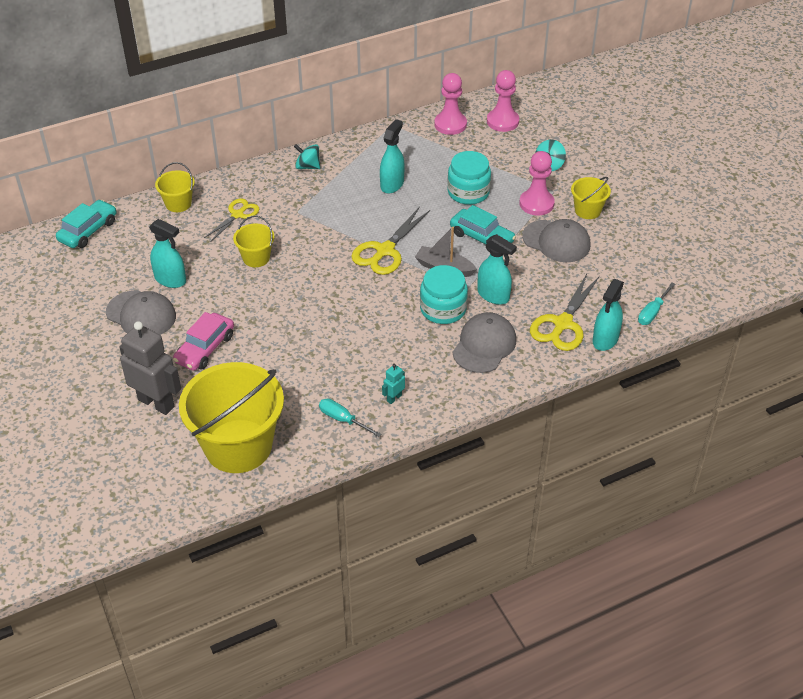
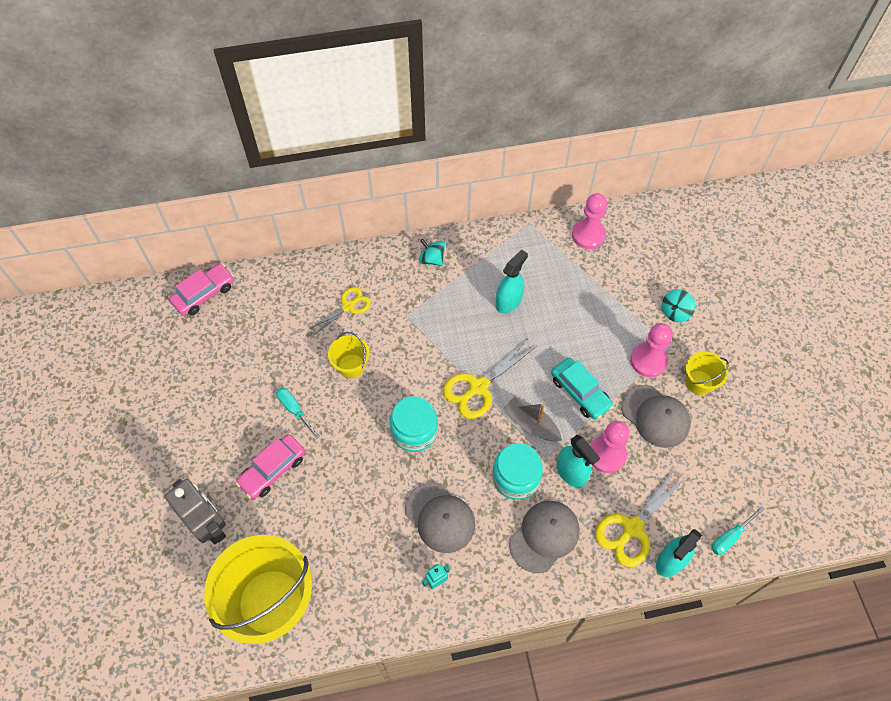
camera: 15 degrees right, 15 degrees up
turquoise car [56,200,117,248] -> pink car [169,264,234,316]
grey cap [106,290,176,335] -> grey cap moved to [405,482,475,553]
turquoise spray bottle [149,219,186,288] -> none
yellow bucket [155,162,195,212] -> none
turquoise screwdriver [319,399,382,437] -> turquoise screwdriver moved to [276,387,320,439]
turquoise jar [447,151,491,205] -> turquoise jar moved to [390,396,438,452]
pink pawn [487,70,519,132] -> pink pawn moved to [590,421,630,473]

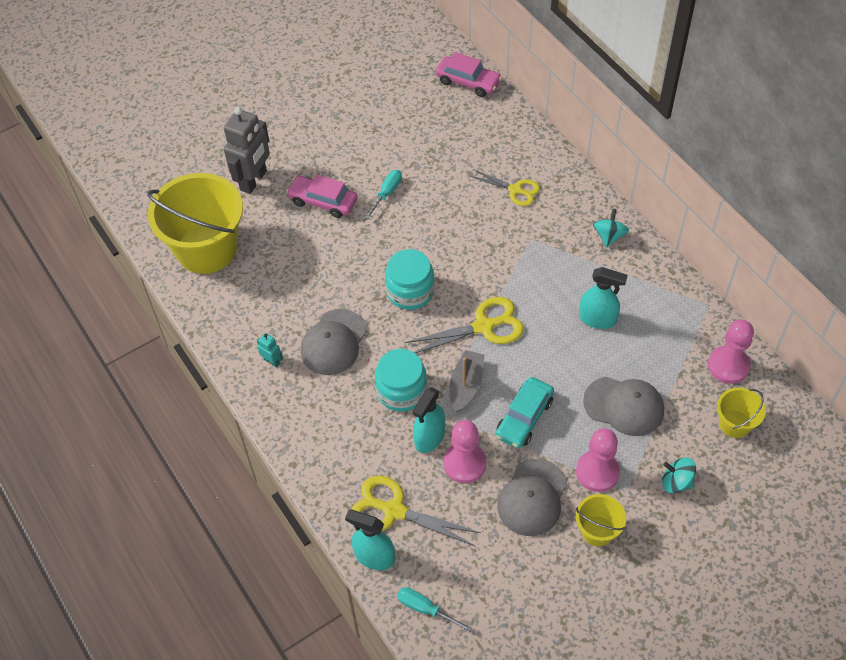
camera: 70 degrees right, 5 degrees down
yellow bucket [328,332,369,378] -> yellow bucket moved to [717,388,766,438]
yellow scissors [443,339,537,419] -> yellow scissors turned 135 degrees clockwise [404,297,524,353]
grey cap [509,501,579,573] -> grey cap moved to [583,377,664,436]

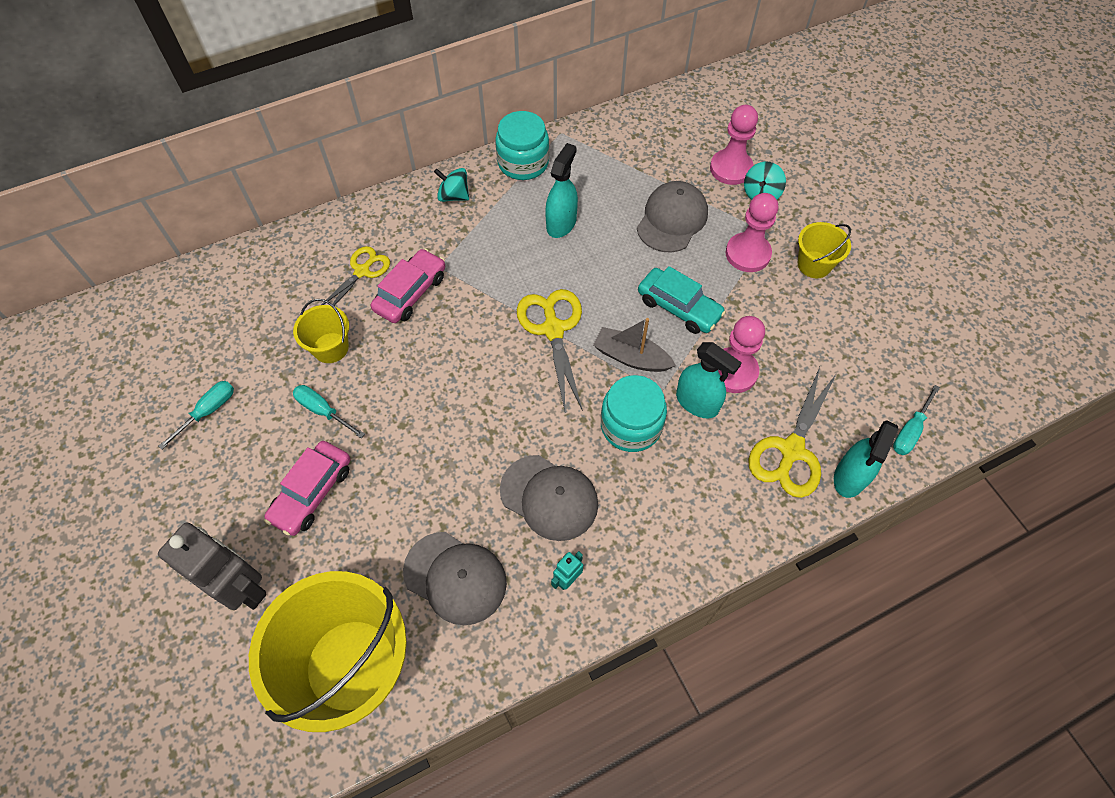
camera: 85 degrees left, 5 degrees up
turquoise jar [385,249,435,310] -> turquoise jar moved to [495,111,549,180]
pink car [436,52,502,97] -> pink car moved to [371,249,445,323]
grey cap [497,459,567,536] -> grey cap moved to [403,532,507,625]
pink pawn [708,320,754,384] -> pink pawn moved to [710,105,758,185]
yellow bucket [717,388,766,438] -> yellow bucket moved to [293,299,349,363]
none -> turquoise screwdriver [158,381,234,450]

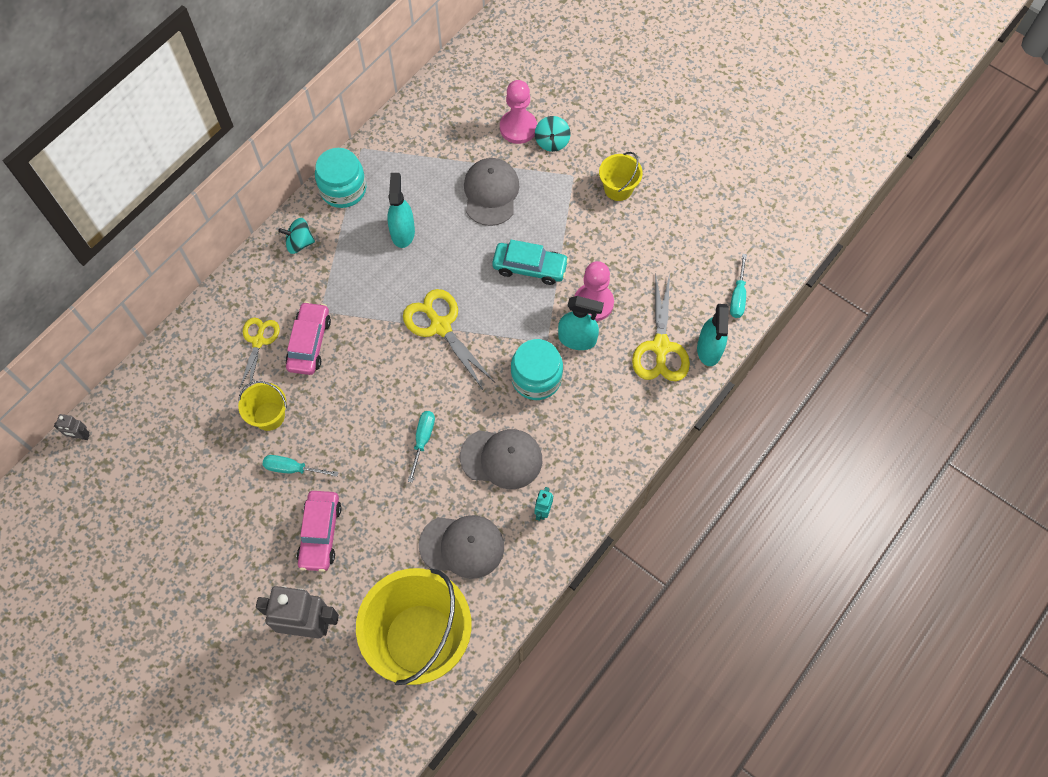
camera: 25 degrees left, 5 degrees up
turquoise screwdriver [158,381,234,450] -> turquoise screwdriver moved to [408,411,435,483]
grey boat [593,318,676,372] -> none
pink pawn [726,193,778,272] -> none
none -> grey robot [54,414,90,440]

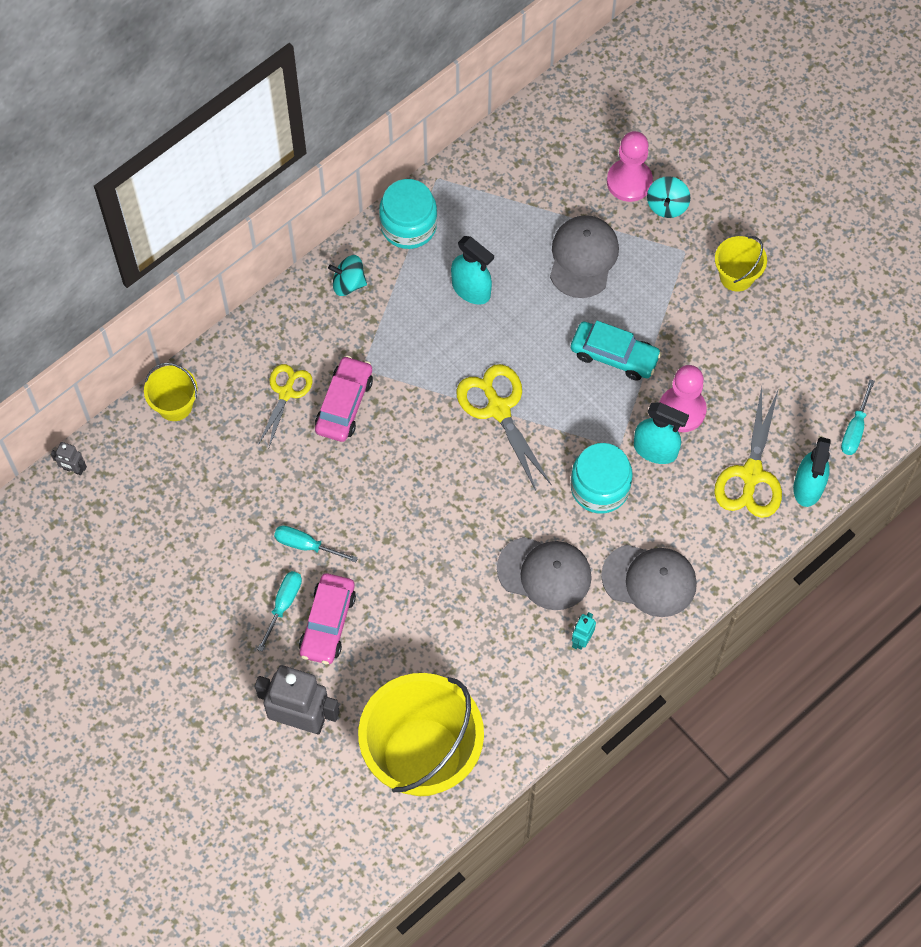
camera: 10 degrees right, 0 degrees up
yellow bucket [238,381,287,431] -> yellow bucket moved to [144,363,198,421]
turquoise spray bottle [387,173,415,248] -> turquoise spray bottle turned 120 degrees clockwise [451,236,494,305]
turquoise screwdriver [408,411,435,483] -> turquoise screwdriver moved to [257,571,302,652]
grey cap [419,515,504,579] -> grey cap moved to [601,545,697,617]

